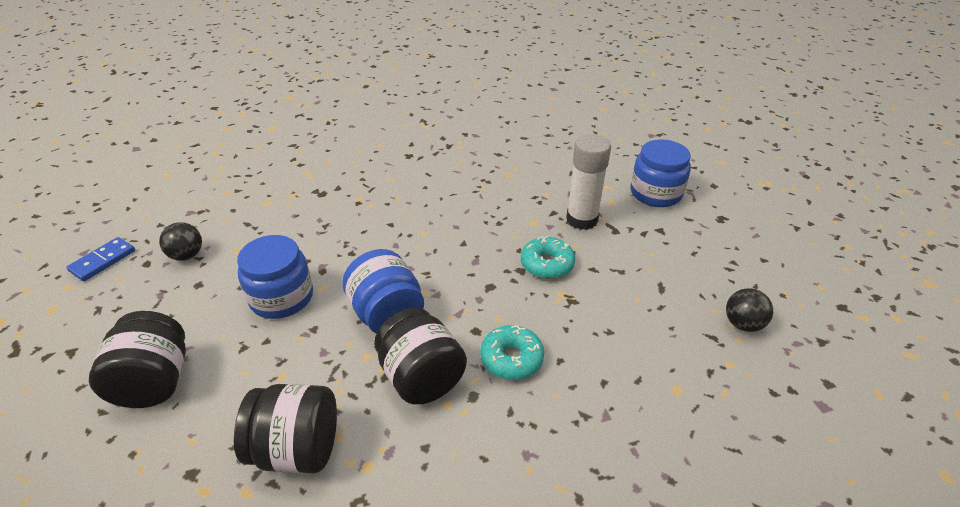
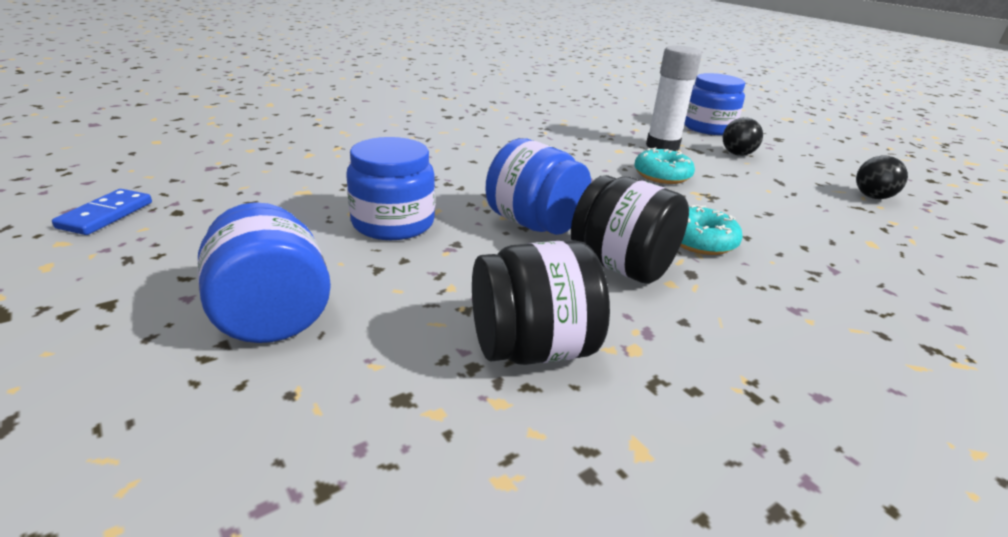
camera: 20 degrees left, 10 degrees down
black jar [89,311,186,408] -> blue jar [197,202,331,343]
black ball [159,222,202,261] -> black ball moved to [723,117,763,156]

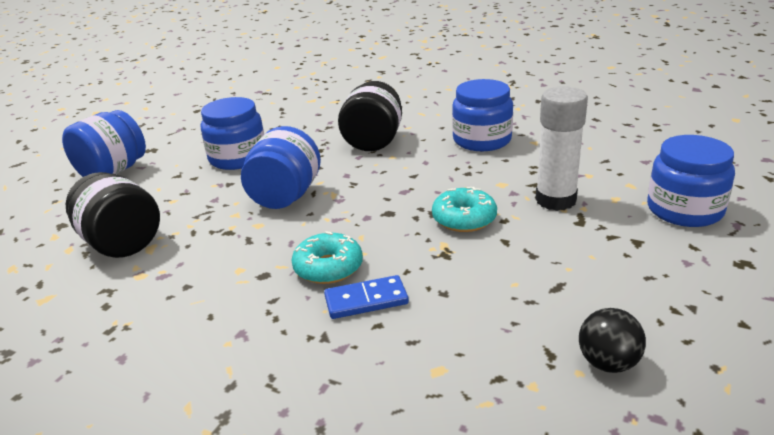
camera: 65 degrees right, 0 degrees up
blue domino [52,189,152,235] -> blue domino moved to [324,275,409,319]
black jar [571,175,689,284] -> black jar moved to [338,81,402,151]
black ball [723,117,763,156] -> none
none -> blue jar [452,79,513,151]

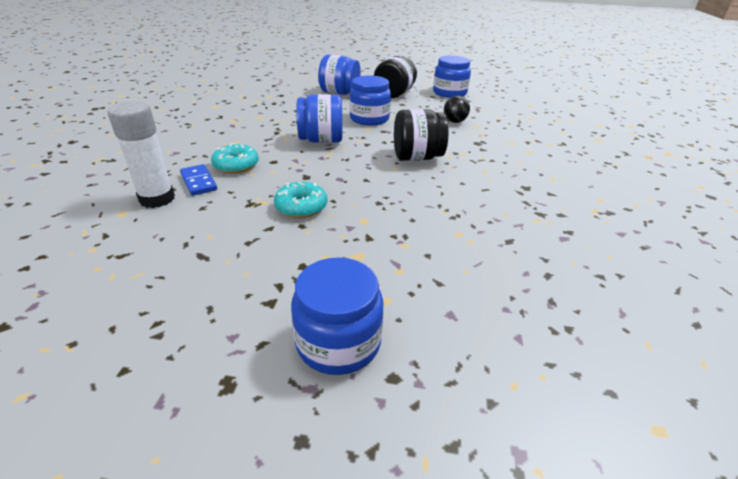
camera: 70 degrees right, 5 degrees up
black jar [66,172,160,258] -> black jar moved to [374,56,417,98]
blue jar [452,79,513,151] -> blue jar moved to [433,56,471,98]
white glue stick [535,86,588,211] -> white glue stick moved to [107,101,175,208]
black ball [579,308,646,373] -> black ball moved to [444,96,470,123]

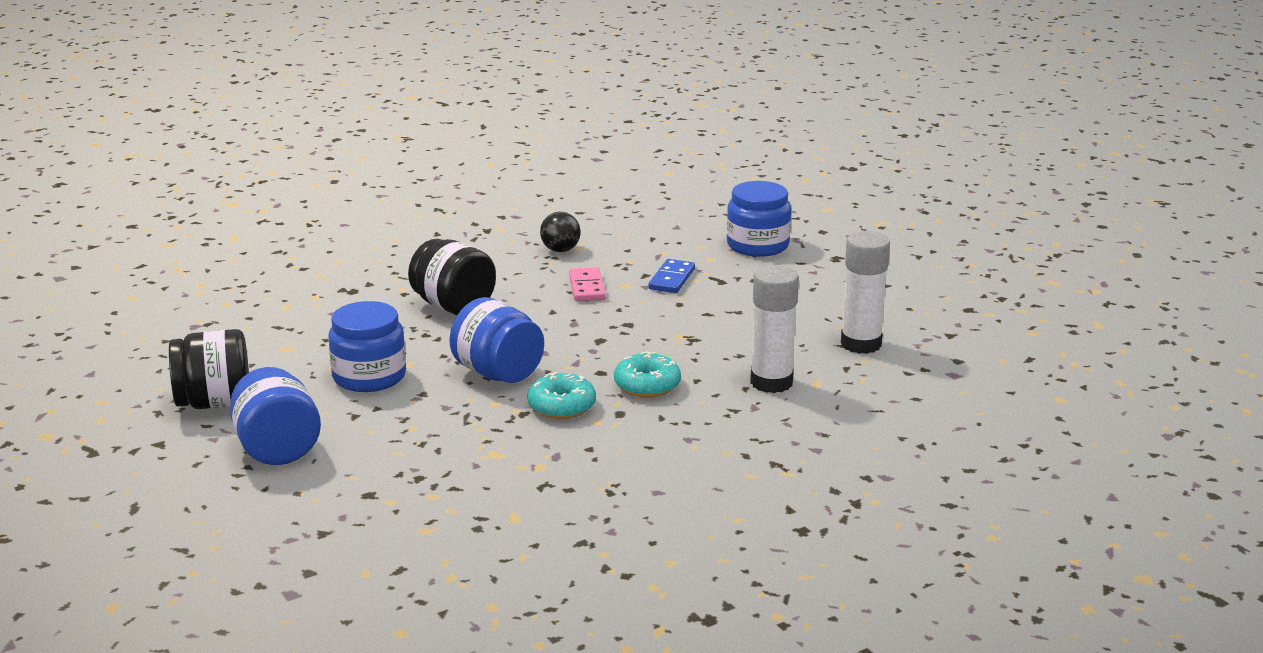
camera: 130 degrees left, 10 degrees down
blue domino [180,164,217,196] -> blue domino moved to [649,259,695,293]
turquoise donut [274,182,327,218] -> turquoise donut moved to [527,372,596,419]
blue jar [433,56,471,98] -> none
black ball [444,96,470,123] -> black ball moved to [540,212,581,252]
none -> pink domino [569,268,606,301]
none -> white glue stick [841,231,890,354]

